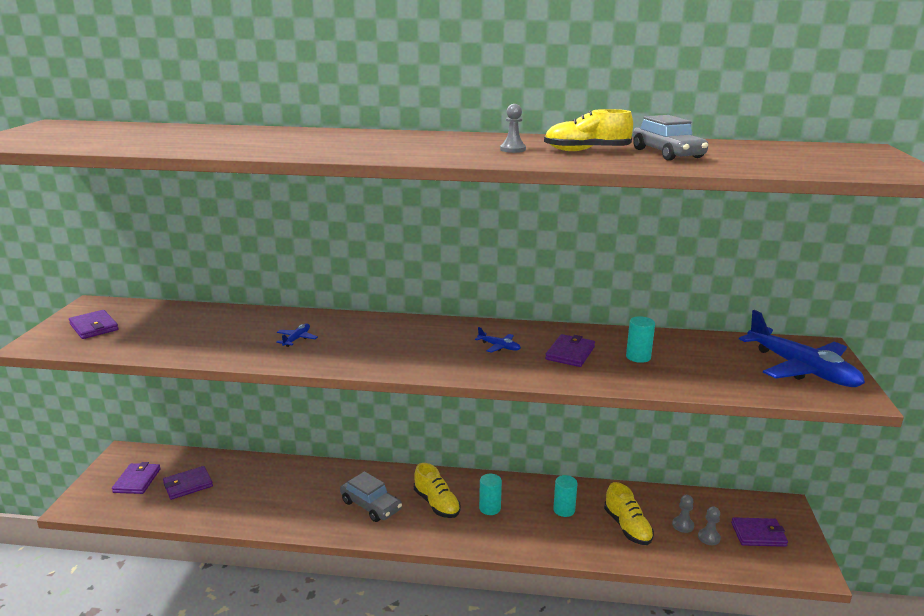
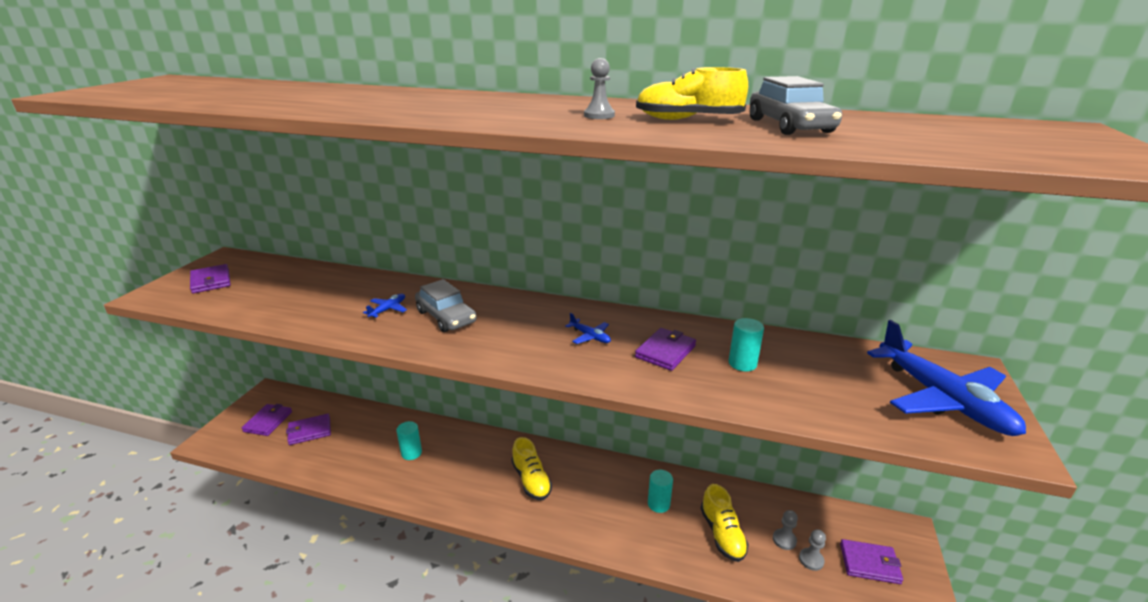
camera: 10 degrees right, 5 degrees up
grey car [340,471,402,522] -> grey car moved to [415,279,477,332]
turquoise cylinder [479,474,502,515] -> turquoise cylinder moved to [396,421,422,460]

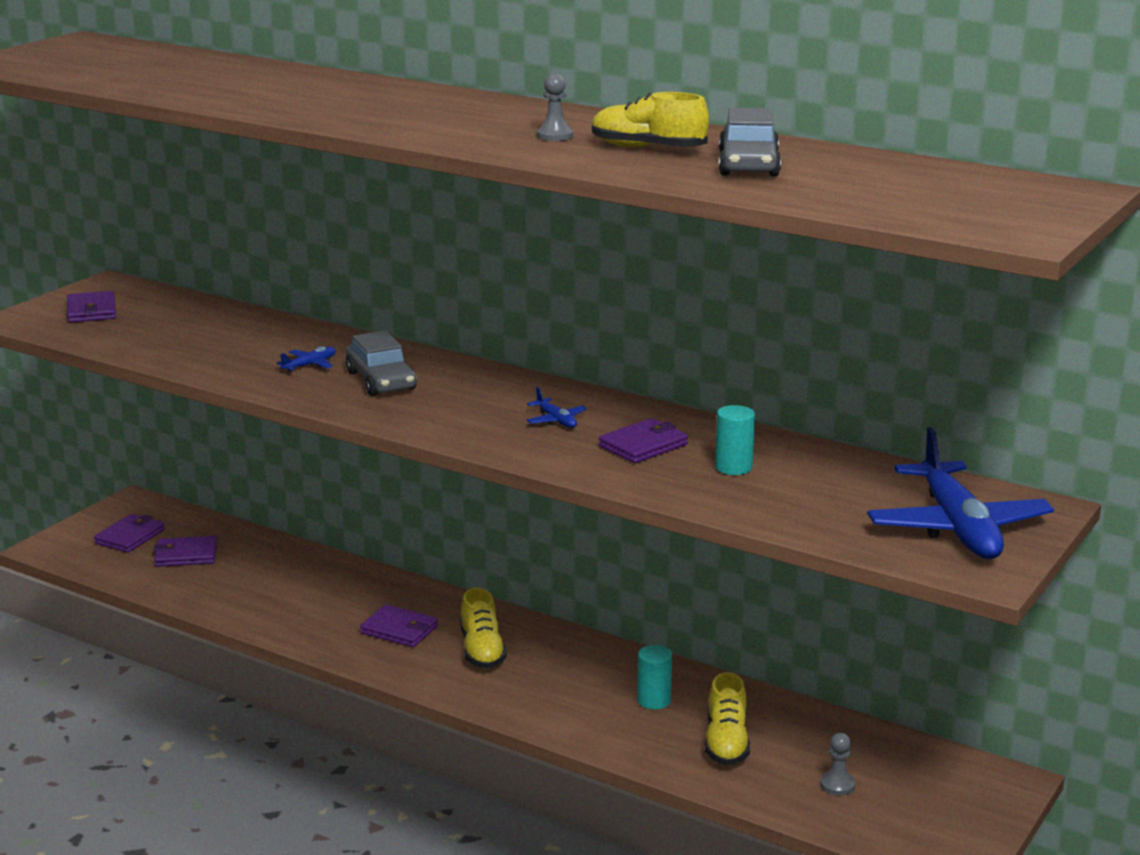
camera: 15 degrees right, 5 degrees down
turquoise cylinder [396,421,422,460] -> none
grey pawn [773,510,798,550] -> none
purple wallet [840,539,903,584] -> purple wallet moved to [360,604,438,647]

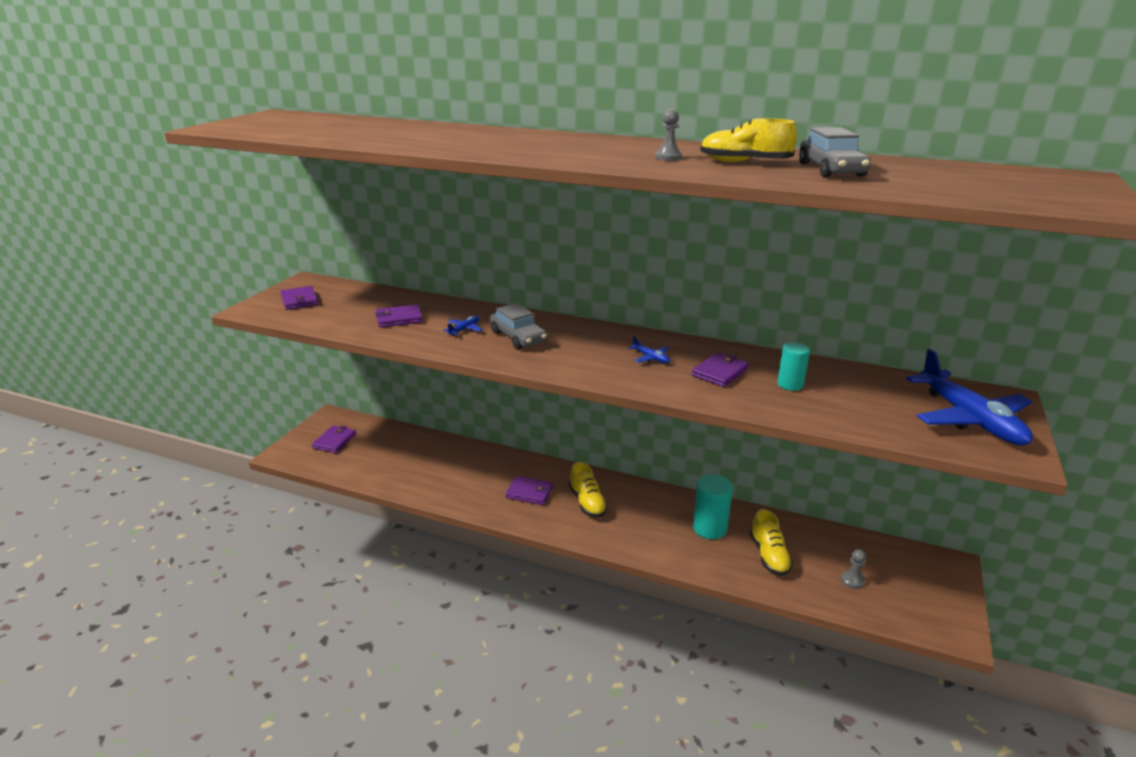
camera: 10 degrees left, 5 degrees up
purple wallet [154,536,217,567] -> purple wallet moved to [375,304,423,328]
turquoise cylinder [637,645,672,709] -> turquoise cylinder [693,474,733,539], size x1.57

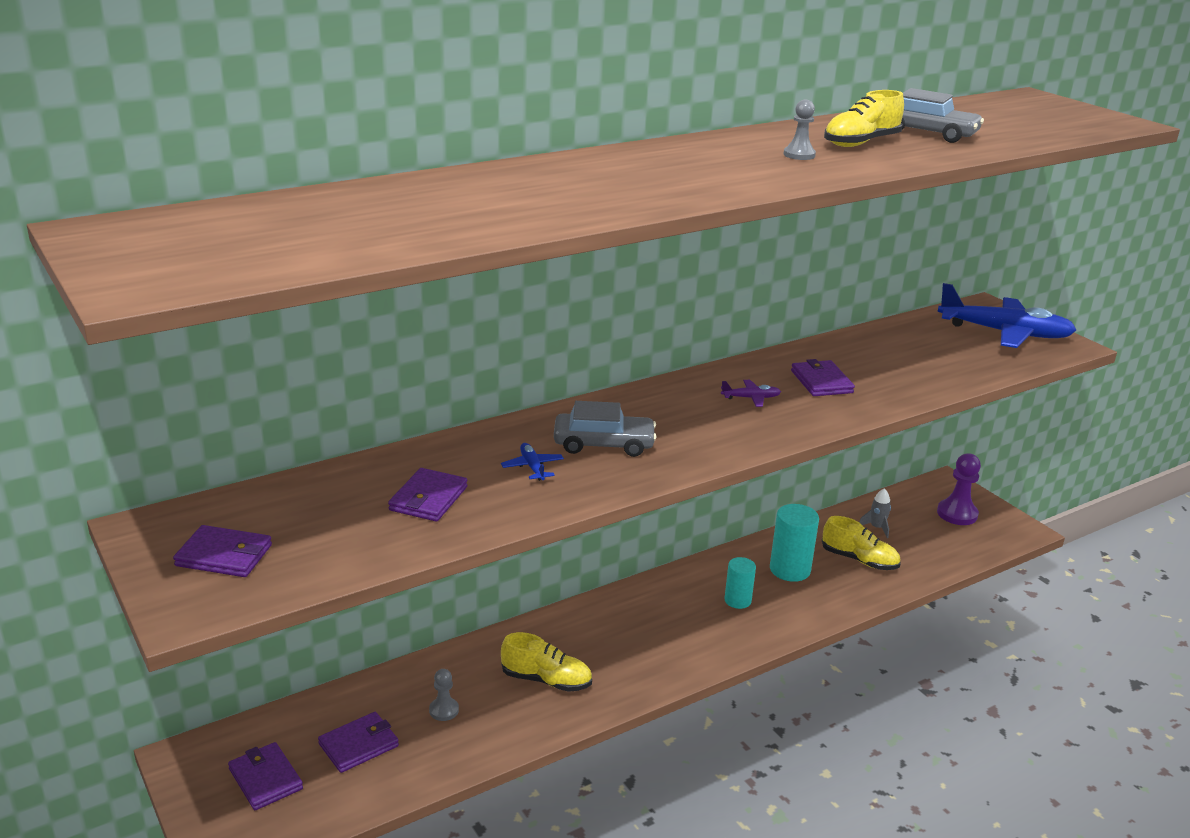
camera: 55 degrees left, 0 degrees up
purple wallet [505,476,553,505] -> purple wallet moved to [318,712,399,773]
yellow shoe [569,462,608,518] -> yellow shoe moved to [501,632,592,692]
blue plane [628,336,670,363] -> purple plane [721,380,781,407]
turquoise cylinder [777,342,810,391] -> turquoise cylinder moved to [724,557,756,609]
grey pawn [841,549,866,589] -> grey pawn moved to [429,669,459,721]
none -> grey rocket [859,488,891,538]
none -> purple pawn [937,453,981,525]

